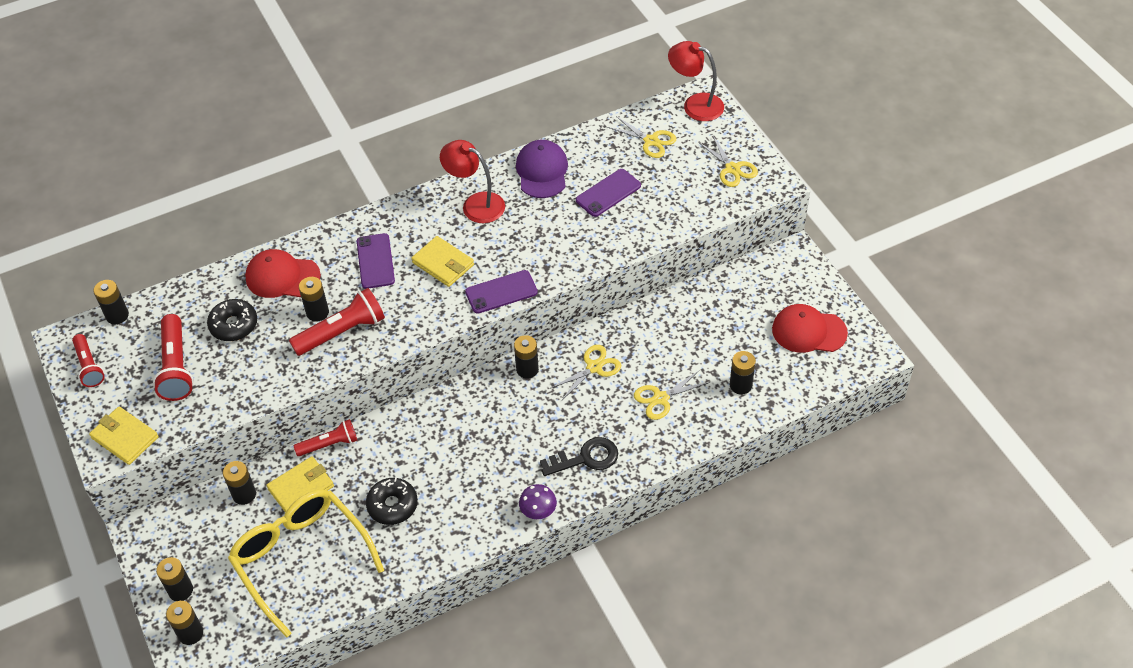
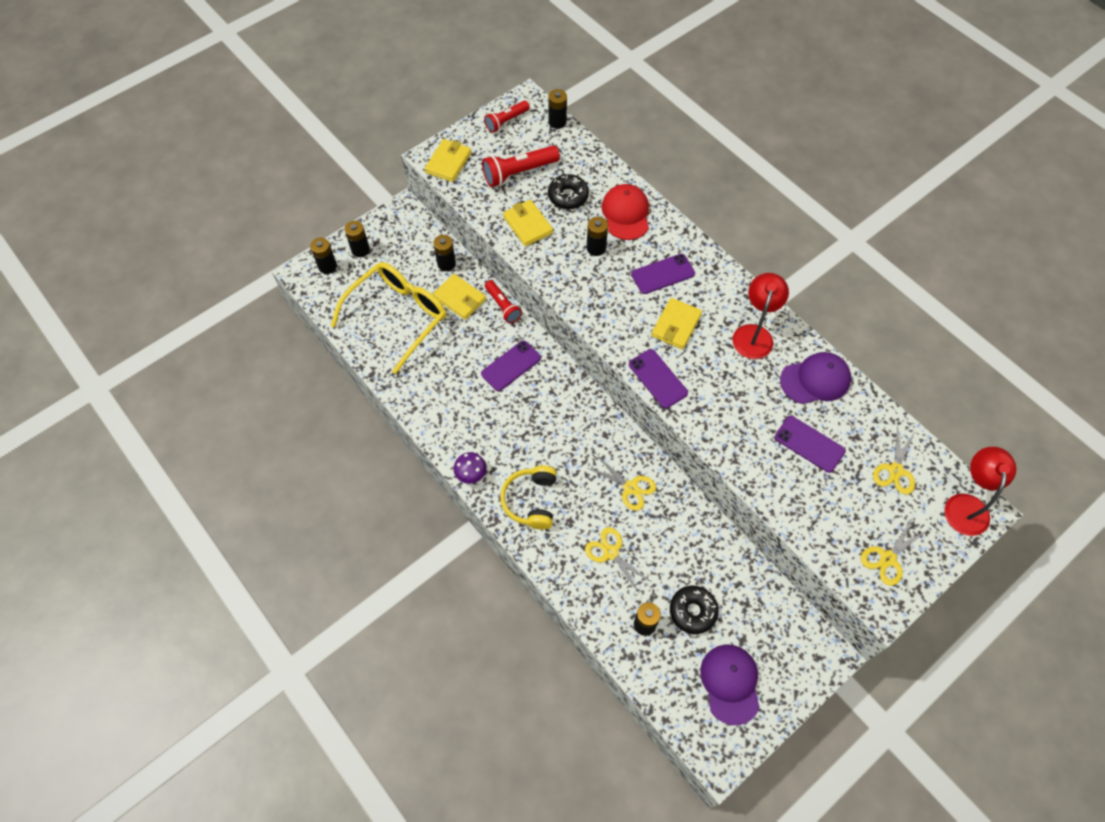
camera: 75 degrees right, 10 degrees up
red flashlight [289,288,385,356] -> none
black donut [366,478,418,525] -> black donut moved to [670,586,719,634]
black battery [514,335,539,379] -> none
black key [540,437,618,476] -> yellow headphones [500,466,557,529]
red cap [772,304,848,353] -> purple cap [700,644,759,725]
none -> purple phone [481,341,541,391]
none -> yellow wallet [503,200,553,246]

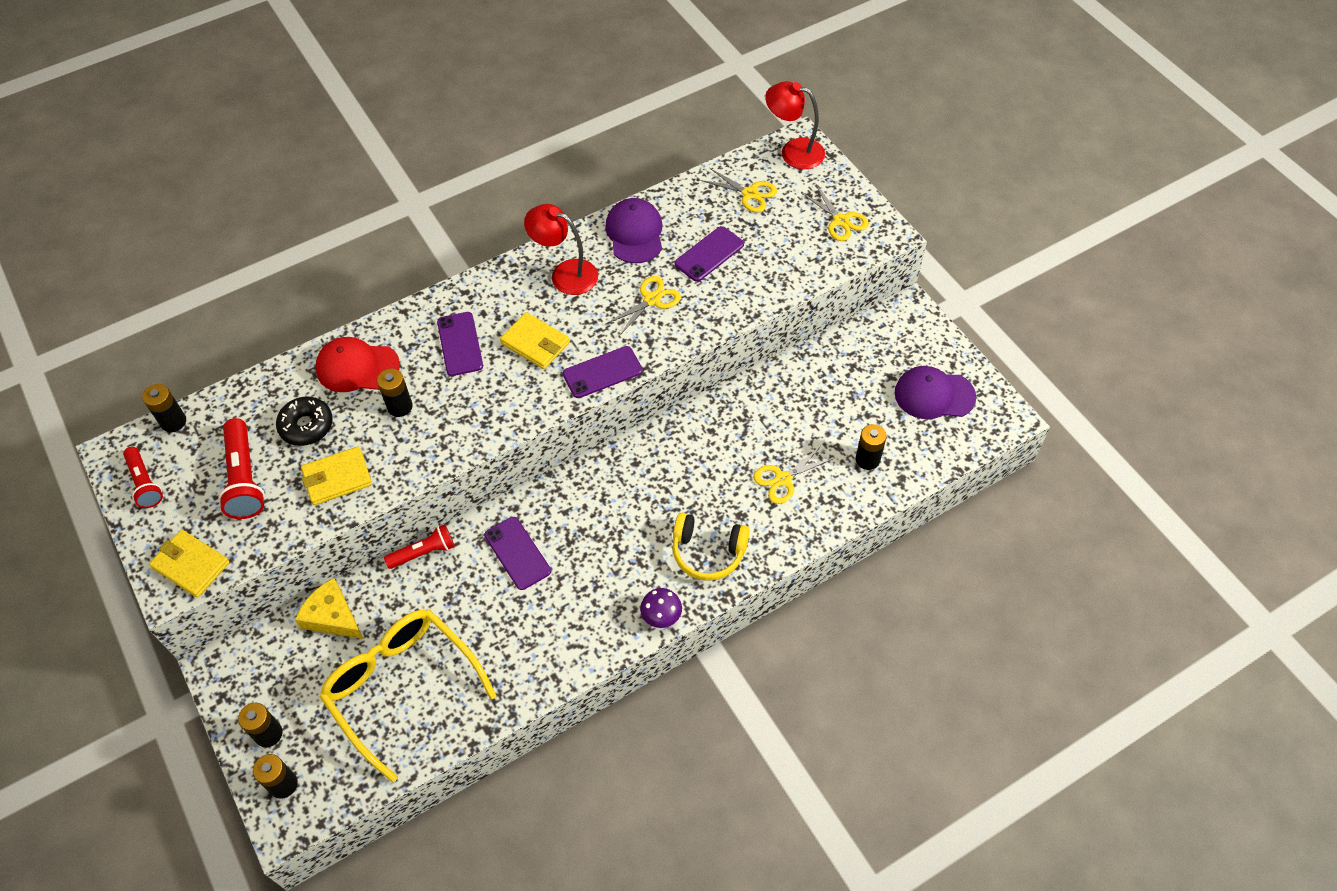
camera: 80 degrees left, 5 degrees down
black battery [433,235,456,271] -> yellow cheese [295,578,363,639]
yellow wallet [433,274,486,320] -> none
yellow scissors [588,455,656,510] -> yellow scissors moved to [606,276,681,336]
black donut [670,586,719,634] -> none

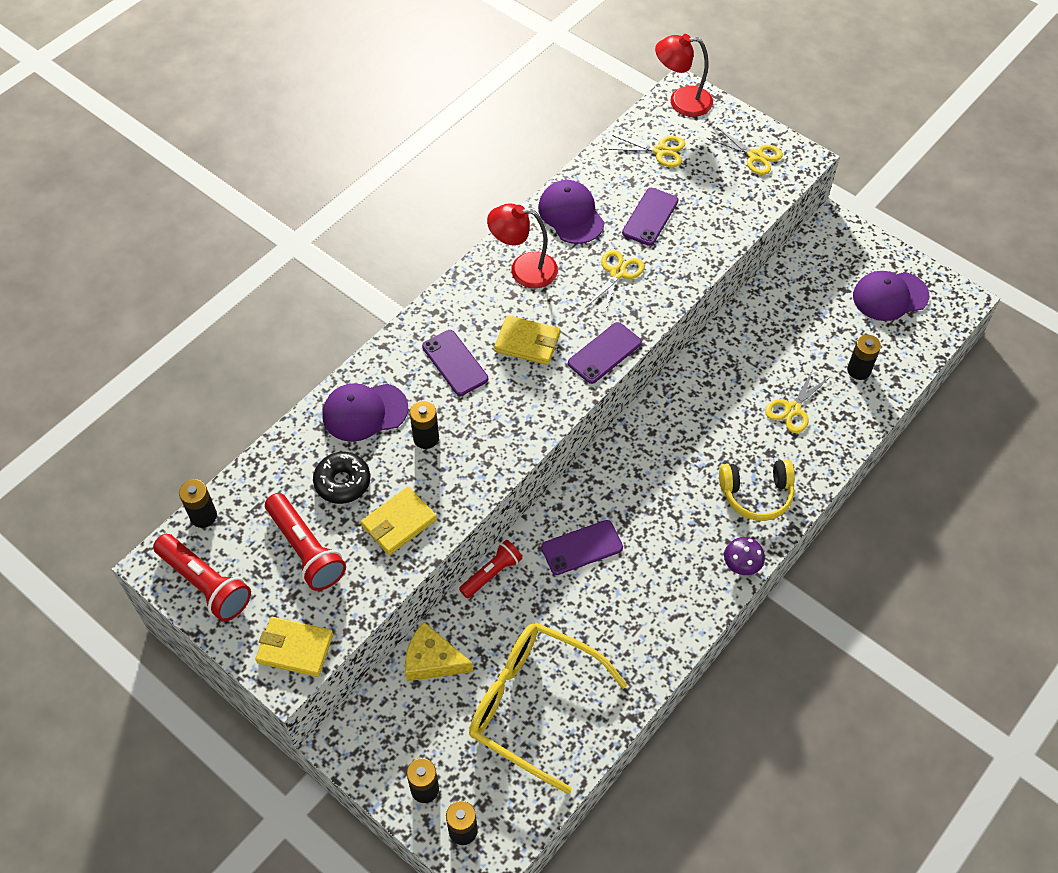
camera: 20 degrees left, 0 degrees up
red flashlight [123,447,163,508] -> red flashlight [153,534,251,621], size x1.54
red cap [315,337,400,392] -> purple cap [322,383,408,442]
purple phone [484,517,551,590] -> purple phone turned 60 degrees counterclockwise [541,520,623,575]

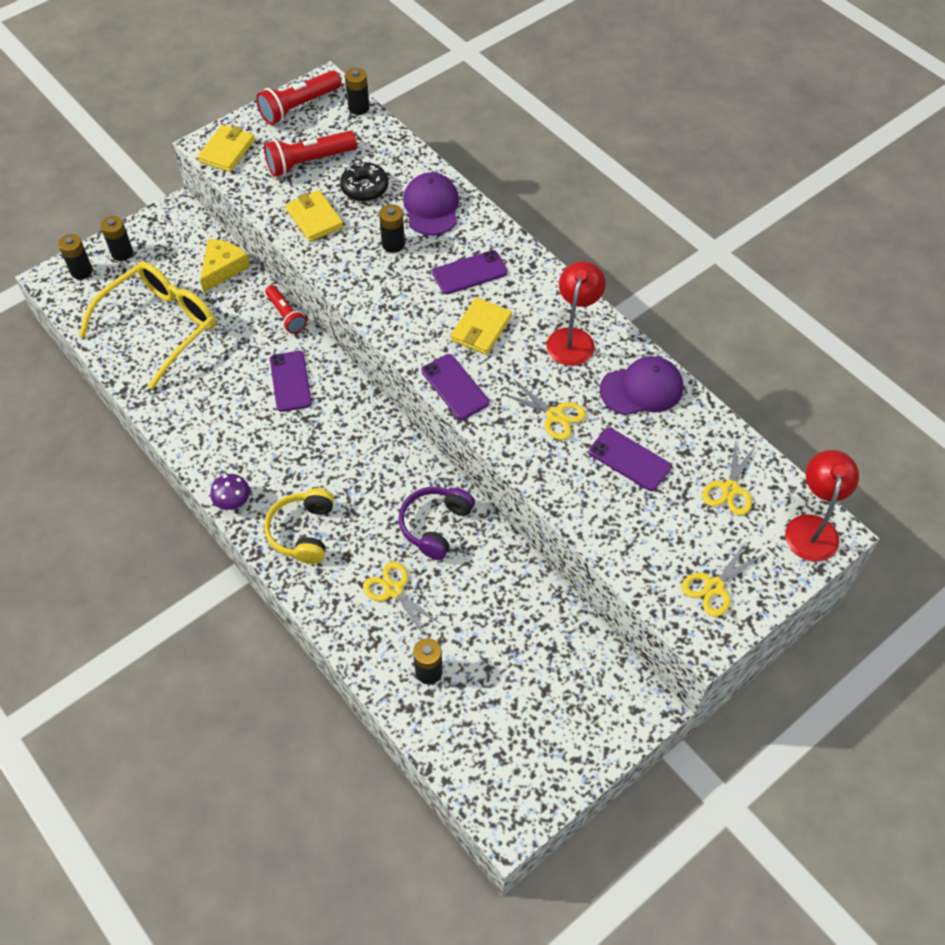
camera: 100 degrees right, 0 degrees up
purple cap [853,271,929,321] -> none
none -> purple headphones [398,487,475,560]

